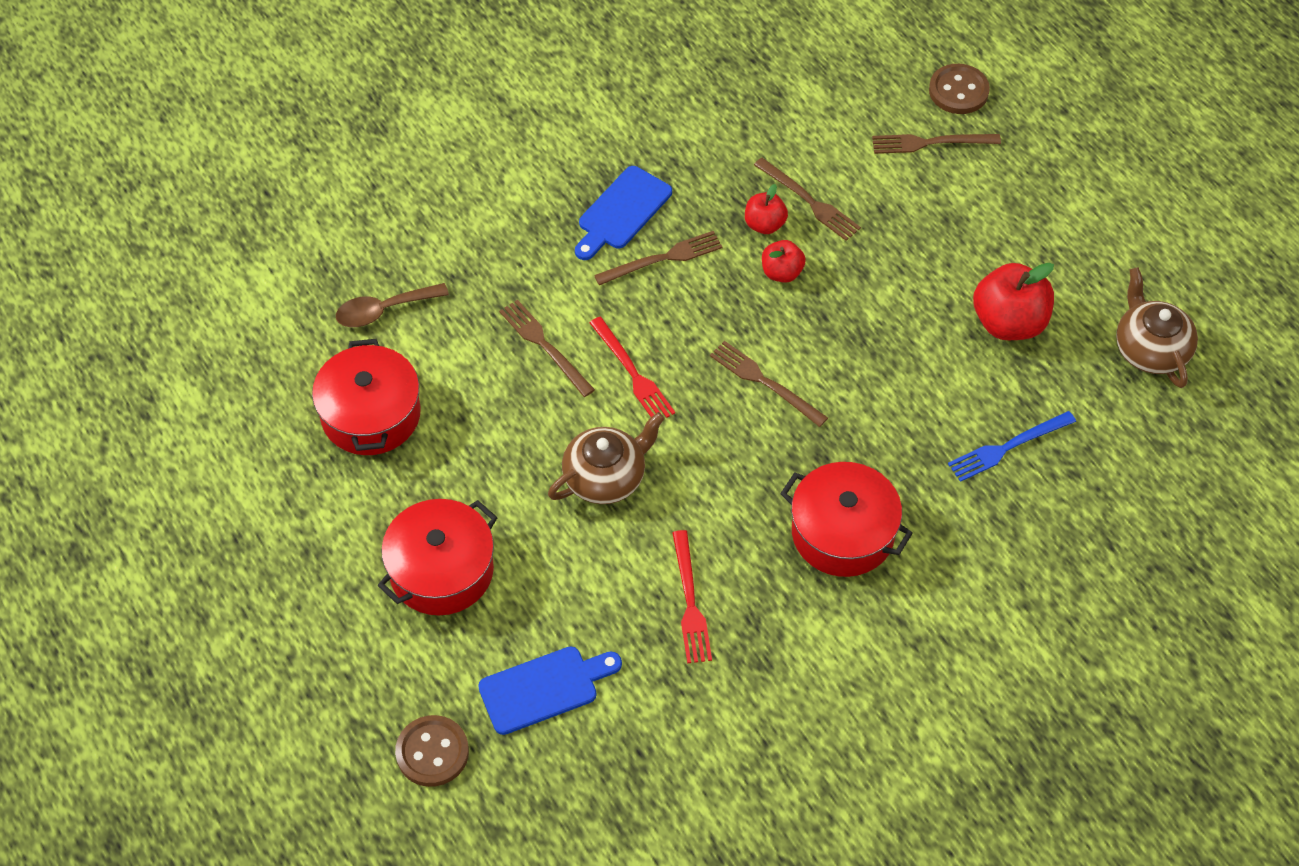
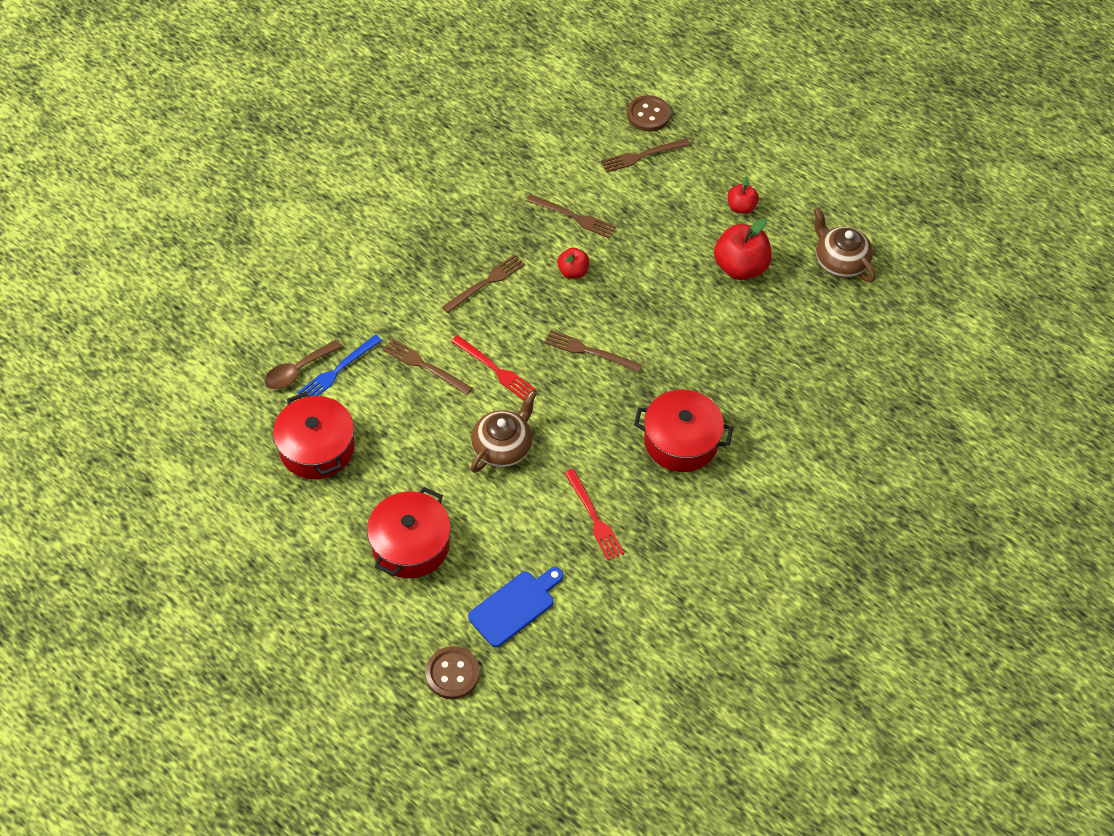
camera: 20 degrees left, 0 degrees up
blue cutting board [575,166,672,260] -> none
red apple [745,184,788,234] -> red apple moved to [727,176,759,214]
blue fork [948,411,1076,482] -> blue fork moved to [297,335,382,398]

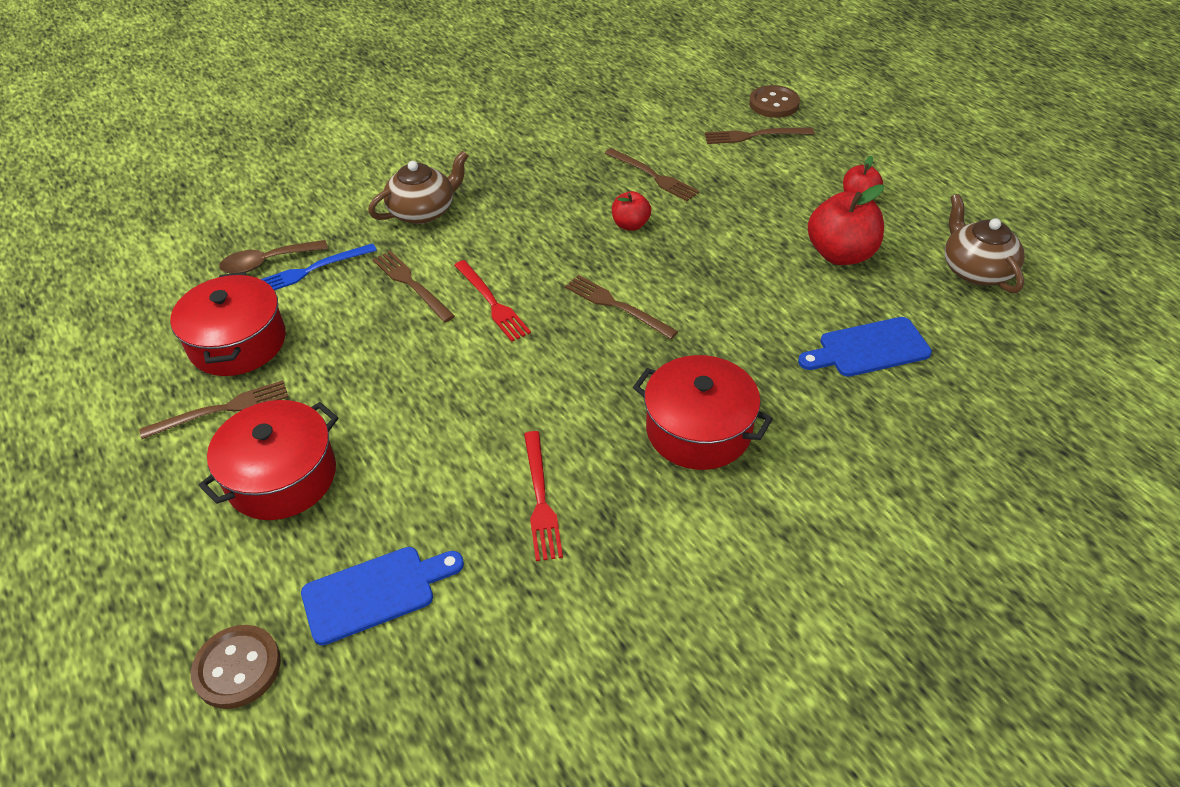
camera: 20 degrees right, 10 degrees down
brown fork [442,254,525,313] -> brown fork moved to [139,380,289,439]
brown teapot [471,391,536,473] -> brown teapot moved to [368,151,468,224]
none -> blue cutting board [798,317,932,377]

